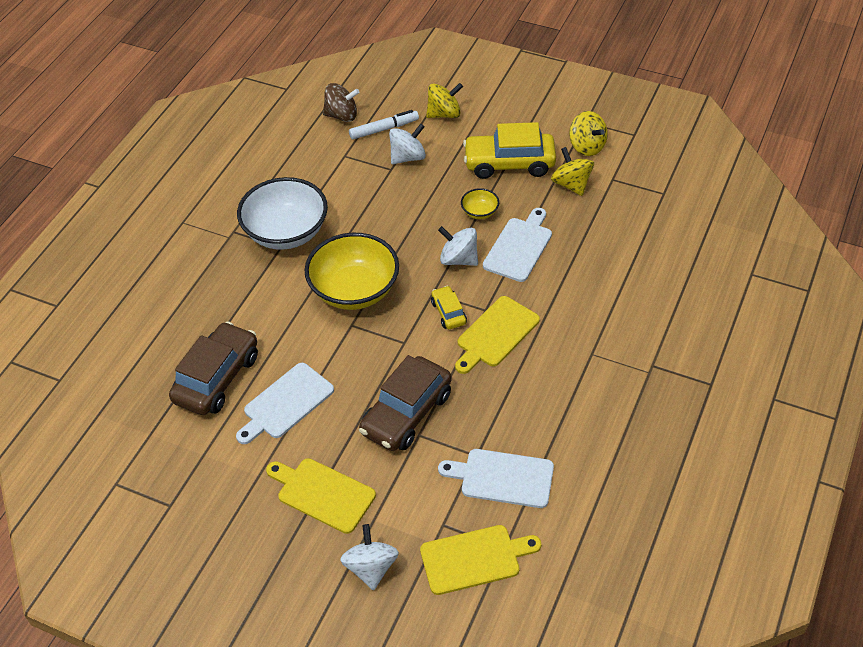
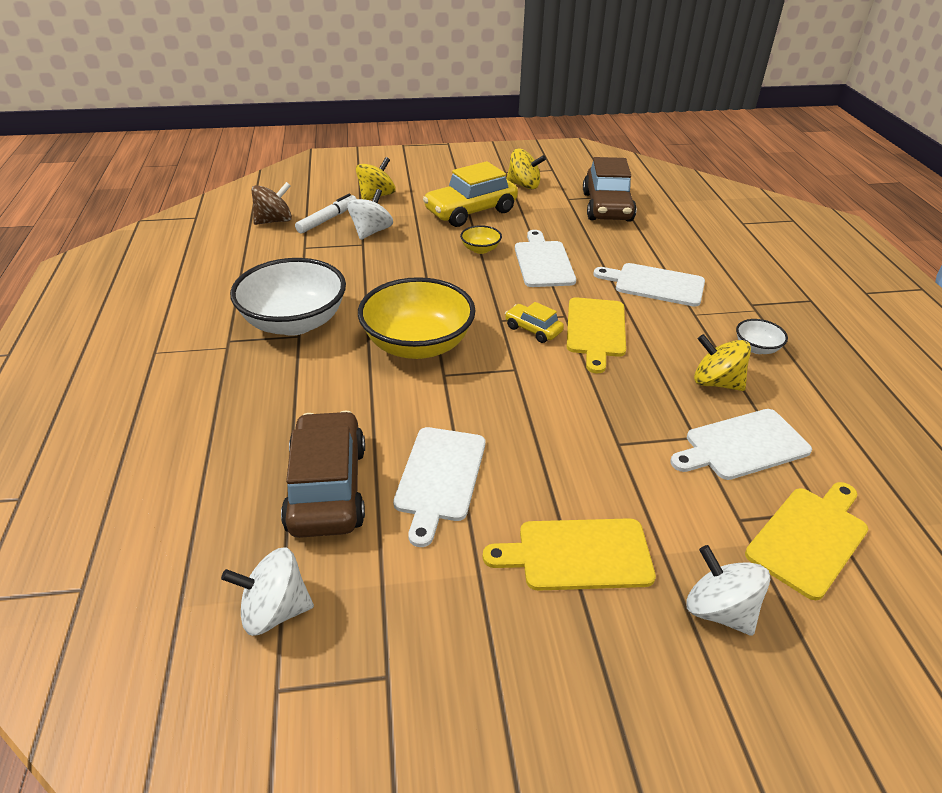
camera: 35 degrees left, 10 degrees down
brown car [359,355,452,451] -> brown car moved to [583,157,637,222]
white spinning top [438,226,478,266] -> white spinning top moved to [221,548,314,636]
yellow spinning top [551,147,594,196] -> yellow spinning top moved to [694,334,751,391]
none -> white cutting board [593,263,705,307]
none -> white bowl [736,319,788,354]

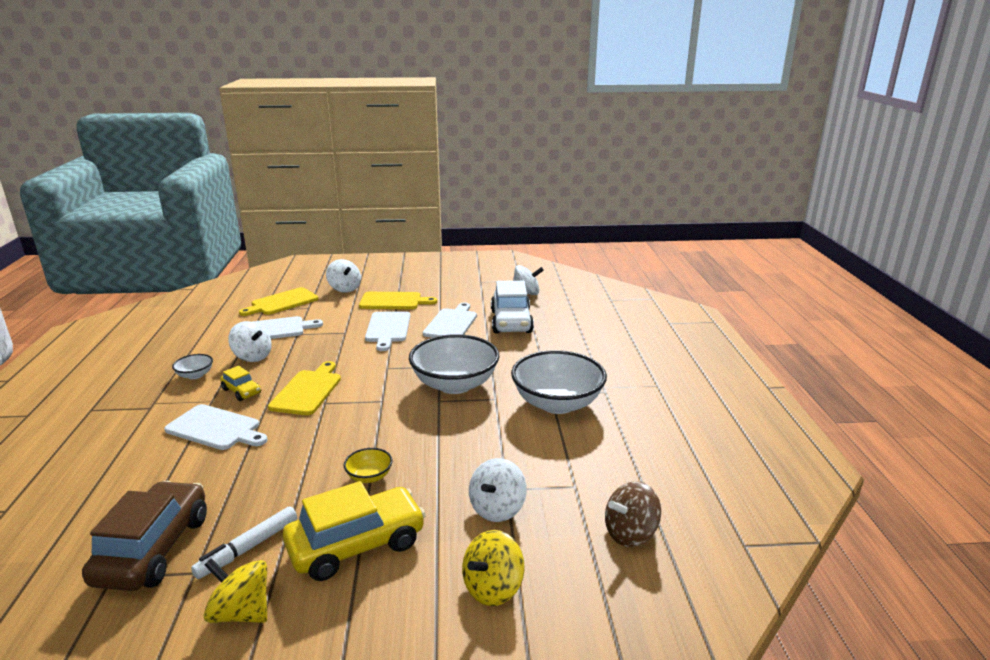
camera: 175 degrees left, 15 degrees down
brown car [281,411,365,538] -> white car [491,281,534,333]
white marker [295,194,356,234] -> white marker moved to [191,507,297,579]
yellow bowl [358,277,476,359] -> white bowl [409,334,499,394]
yellow car [505,302,564,343] -> yellow car moved to [220,366,261,401]
white cutting board [515,230,576,287] -> white cutting board moved to [365,311,410,351]
yellow spinning top [694,334,751,391] -> white spinning top [228,321,272,362]

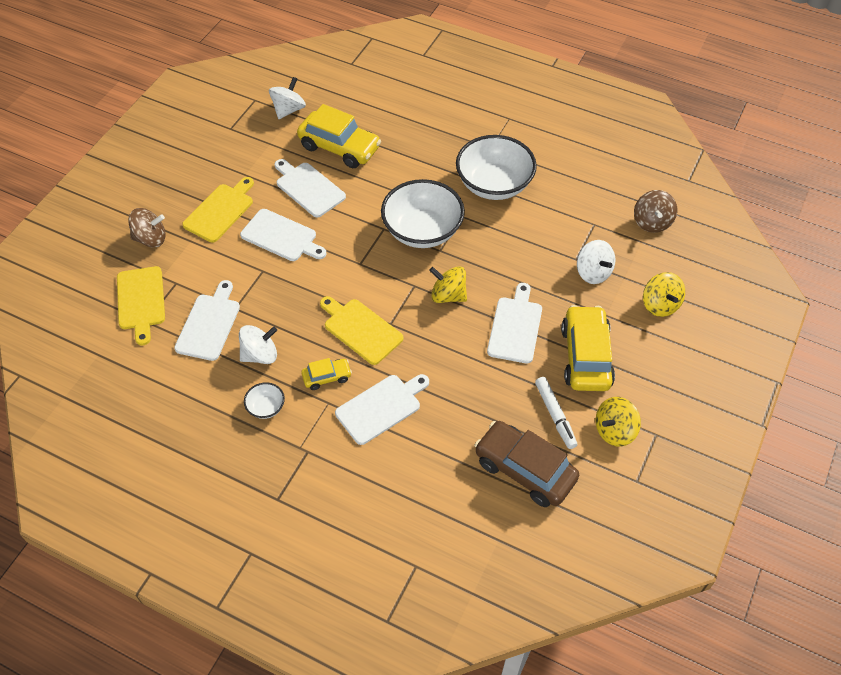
camera: 60 degrees left, 30 degrees up
white spinning top [326,259,361,293] -> brown spinning top [128,208,165,247]
yellow bowl [344,448,393,483] -> white cutting board [487,283,542,364]
white car [491,281,534,333] -> yellow car [297,104,381,168]
none -> yellow spinning top [429,266,467,303]

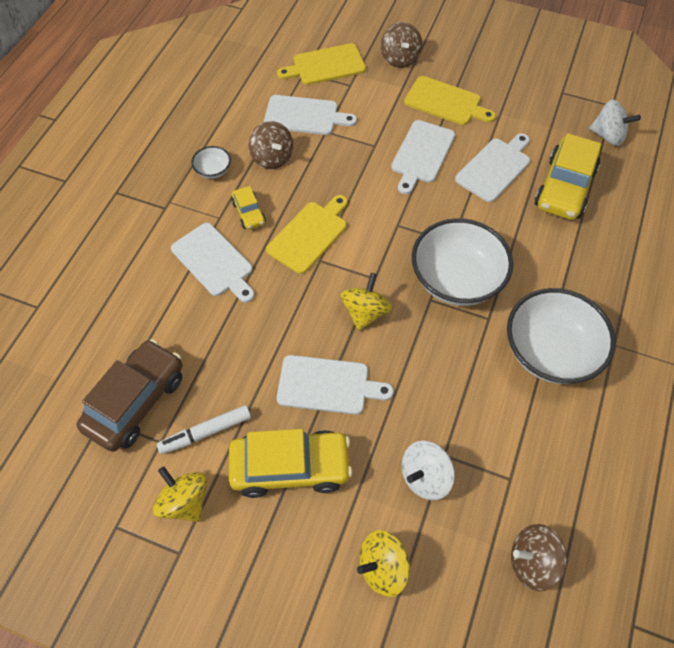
camera: 85 degrees right, 5 degrees up
white spinning top [239,325,277,364] -> brown spinning top [249,121,293,169]

